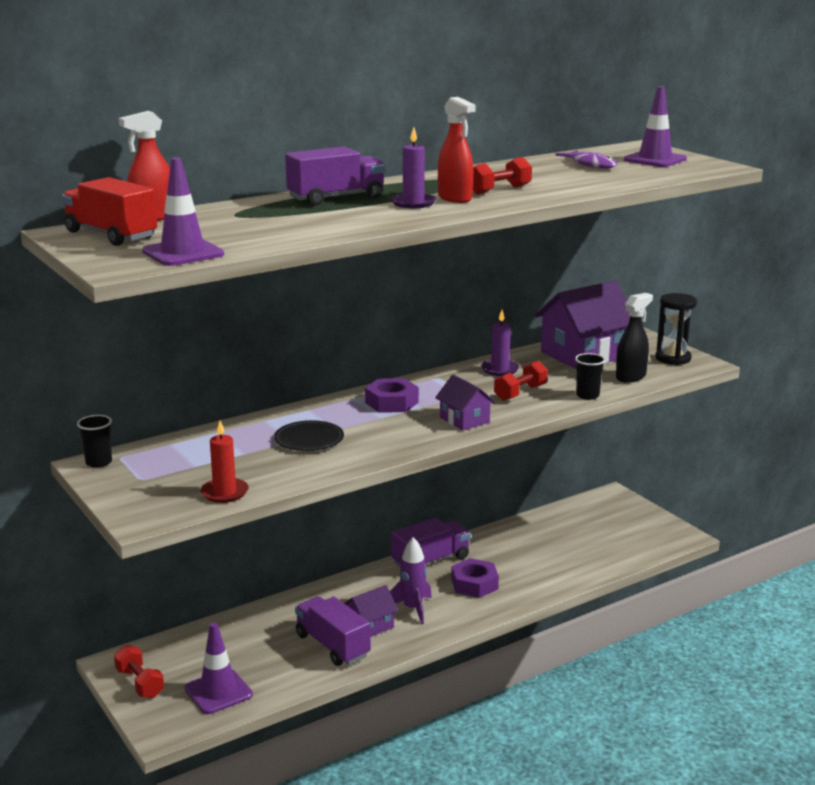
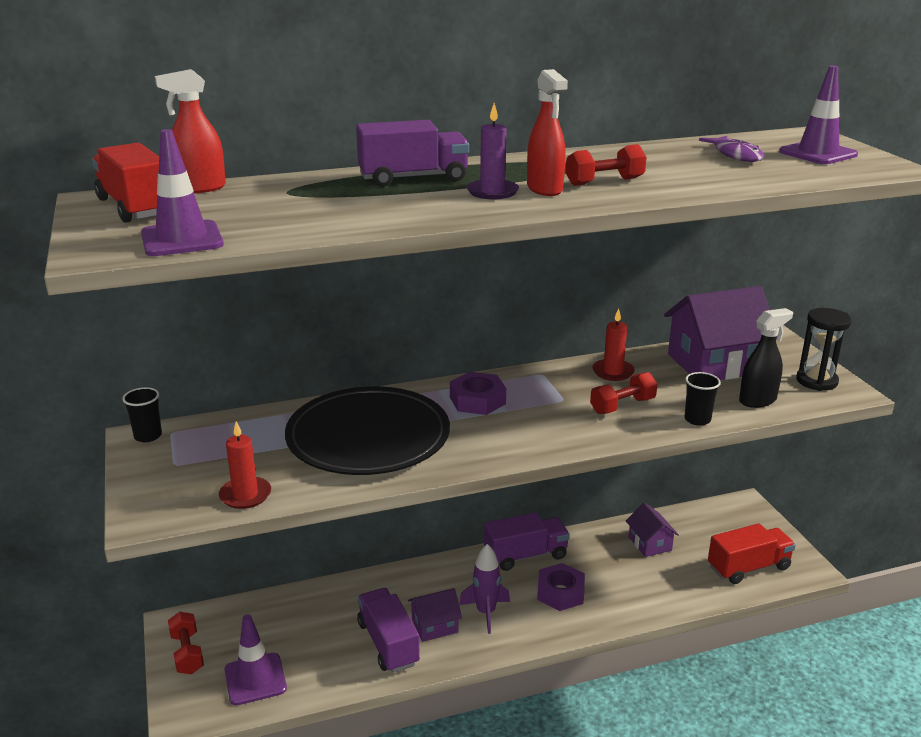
camera: 15 degrees right, 5 degrees up
black plate [274,420,344,451] -> black plate [285,386,450,475], size x2.18
purple house [435,374,495,431] -> purple house moved to [626,503,679,557]
purple candle [481,310,519,376] -> red candle [592,308,635,381]
none -> red truck [708,523,796,584]

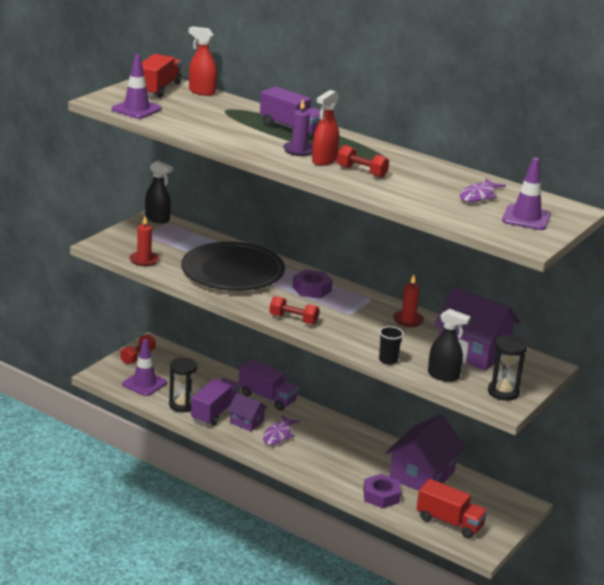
camera: 50 degrees right, 0 degrees up
black cup [122,387,162,442] -> black spray bottle [145,161,173,223]
purple rocket [459,544,510,634] -> purple fish [263,415,300,445]
purple truck [484,512,570,571] -> purple truck moved to [239,359,299,411]
purple nut [537,563,585,611] -> purple nut moved to [363,474,401,508]
red dumbbell [590,372,657,414] -> red dumbbell moved to [269,296,319,325]
purple house [626,503,679,557] -> purple house [386,414,465,491], size x1.92
none -> black hourglass [169,358,197,412]

